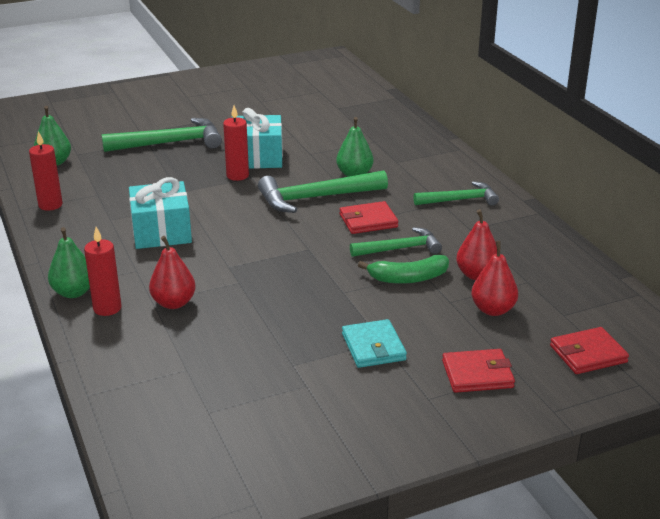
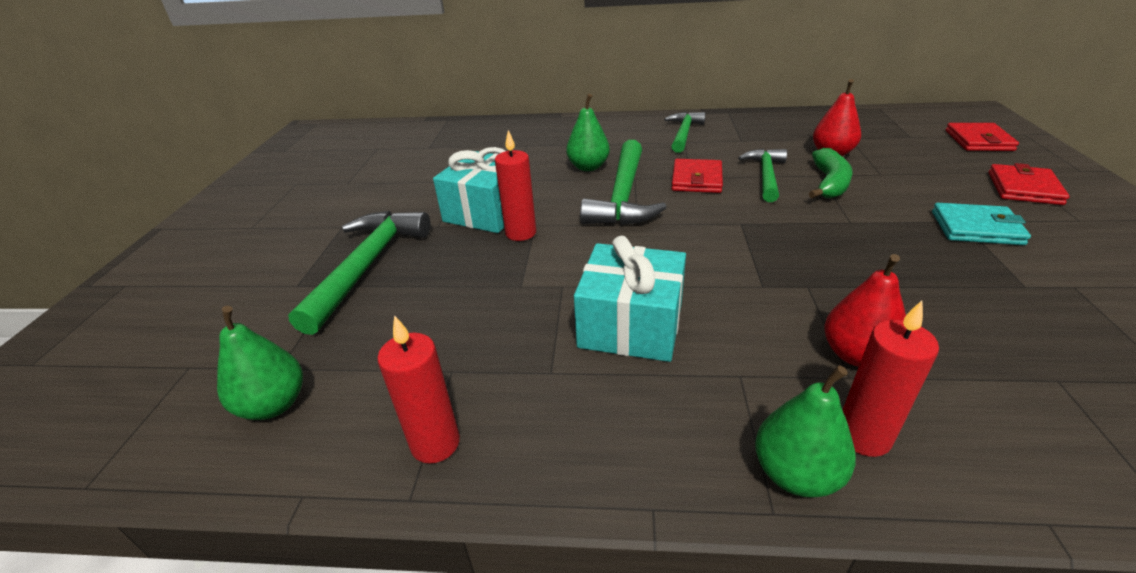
camera: 60 degrees left, 5 degrees up
red pear [471,241,518,316] -> none

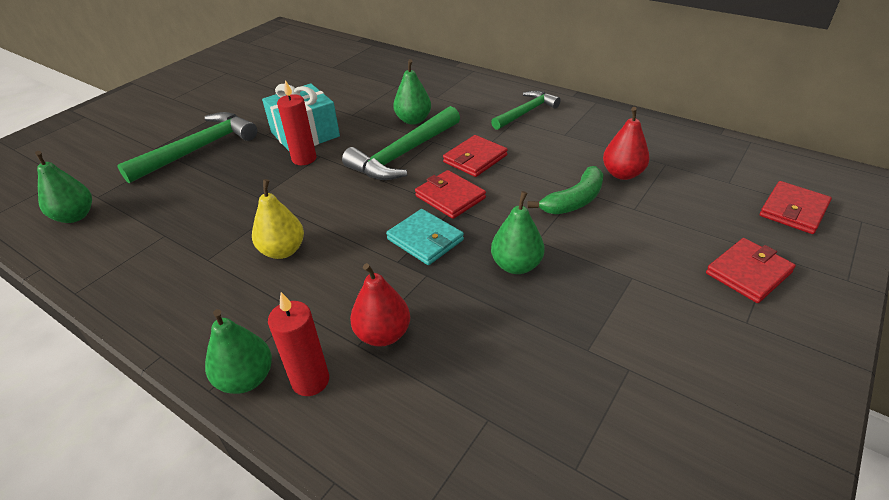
camera: 30 degrees right, 5 degrees up
red candle [377,315,460,464] -> none
turquoise gift [574,236,686,362] -> yellow pear [252,179,304,259]
green hammer [738,149,787,202] -> none
turquoise wallet [932,203,1031,245] -> turquoise wallet moved to [386,209,464,265]
none -> red wallet [415,170,486,219]
none -> green pear [491,191,544,274]

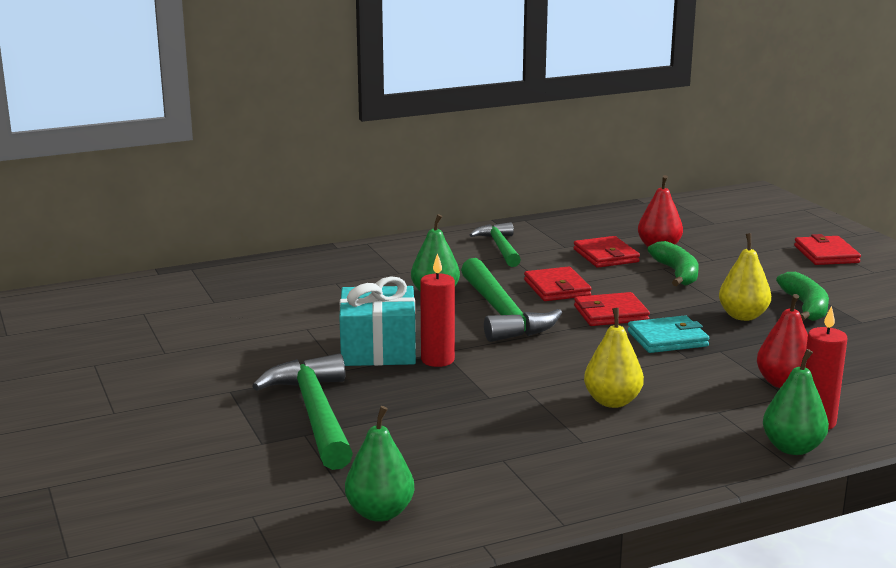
camera: 60 degrees left, 20 degrees down
green pear [491,191,544,274] -> yellow pear [719,233,771,321]
red wallet [760,181,832,234] -> red wallet moved to [573,236,640,268]
none -> green banana [776,272,829,321]

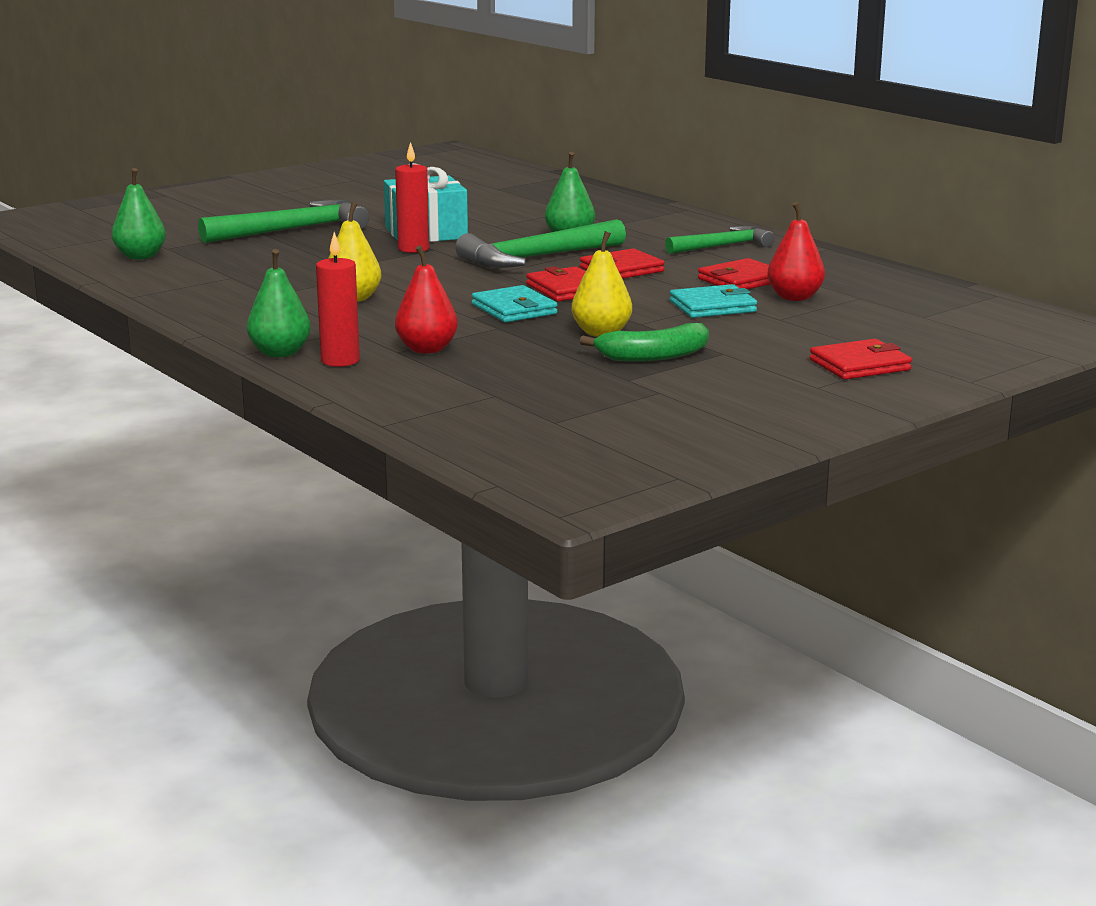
camera: 75 degrees right, 0 degrees up
green banana [648,241,699,286] -> turquoise wallet [670,284,757,318]

